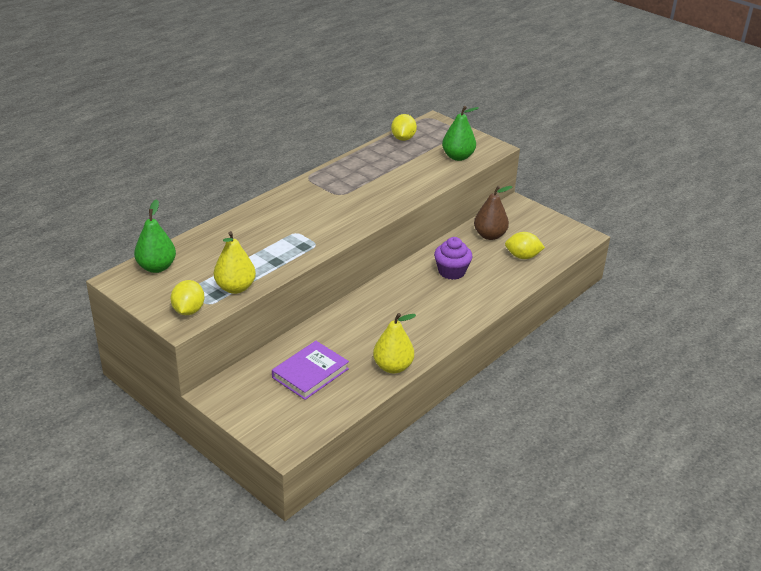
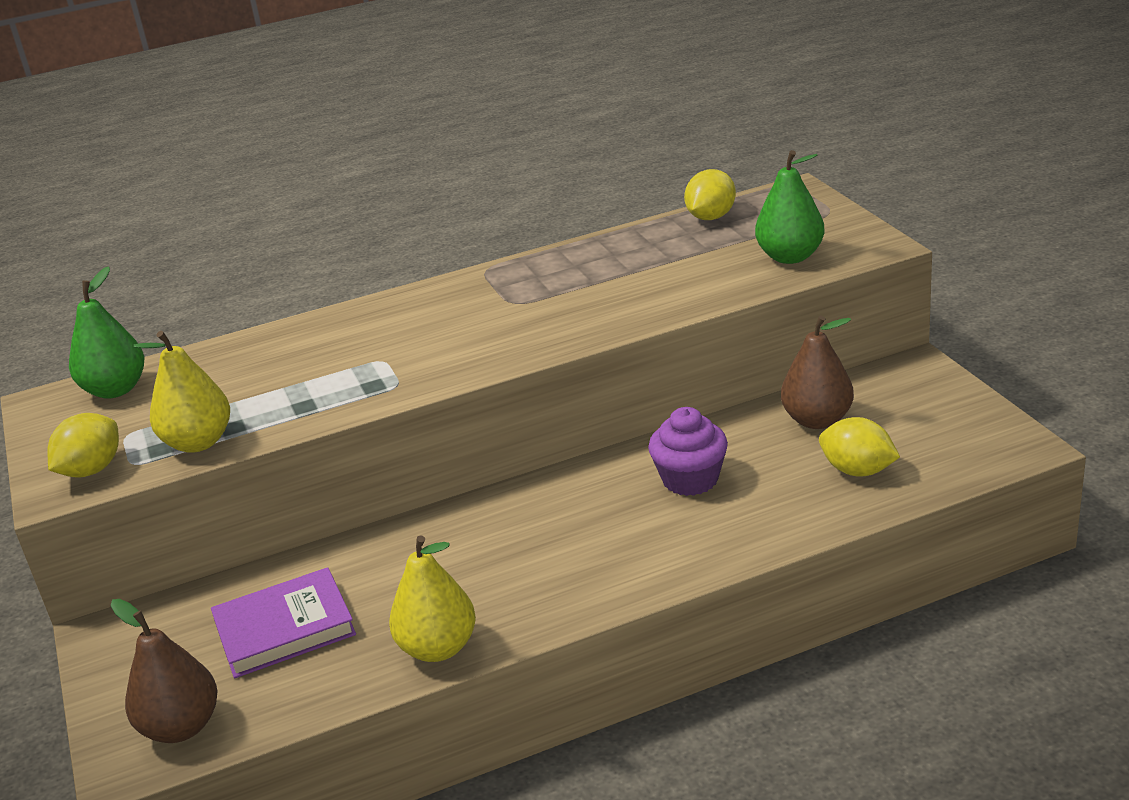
camera: 30 degrees right, 5 degrees down
none -> brown pear [111,599,218,743]

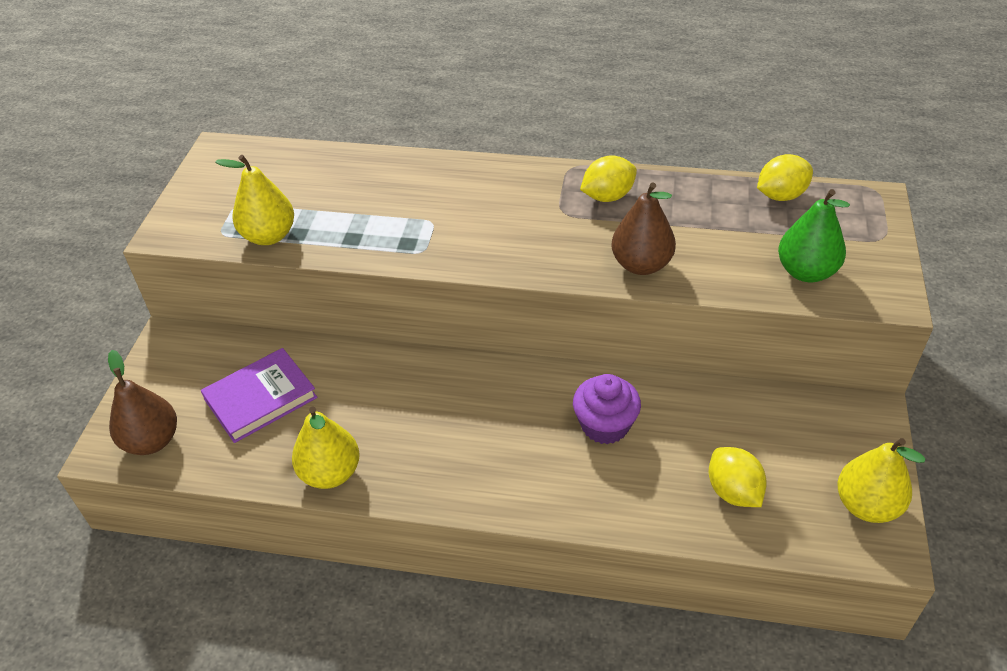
camera: 30 degrees right, 15 degrees up
yellow lemon [47,413,119,478] -> yellow lemon moved to [580,155,637,202]
green pear [69,266,145,399] -> none
purple book [211,567,356,678] -> purple book turned 45 degrees counterclockwise [201,348,317,443]
brown pear [781,315,854,429] -> brown pear moved to [612,182,676,275]
none -> yellow pear [837,438,925,523]

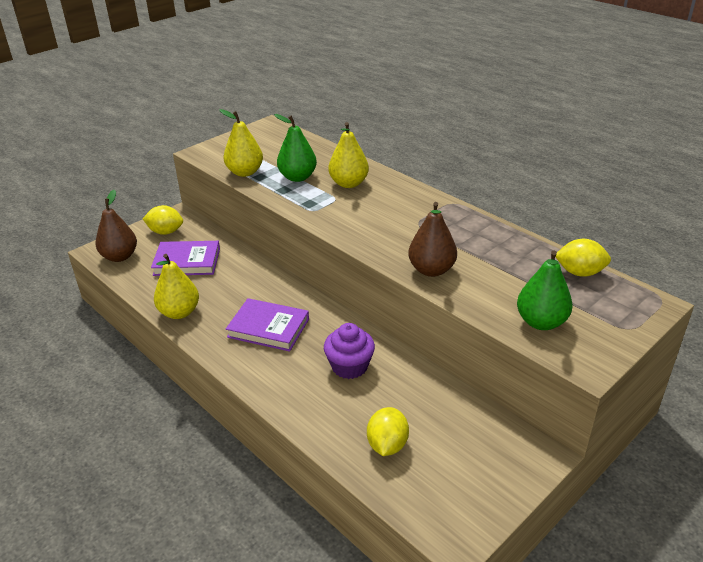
camera: 35 degrees right, 10 degrees down
yellow lemon [580,155,637,202] -> yellow lemon moved to [143,205,183,235]
yellow pear [837,438,925,523] -> yellow pear moved to [329,122,369,188]
none -> purple book [226,298,309,352]
none -> green pear [274,114,317,182]

